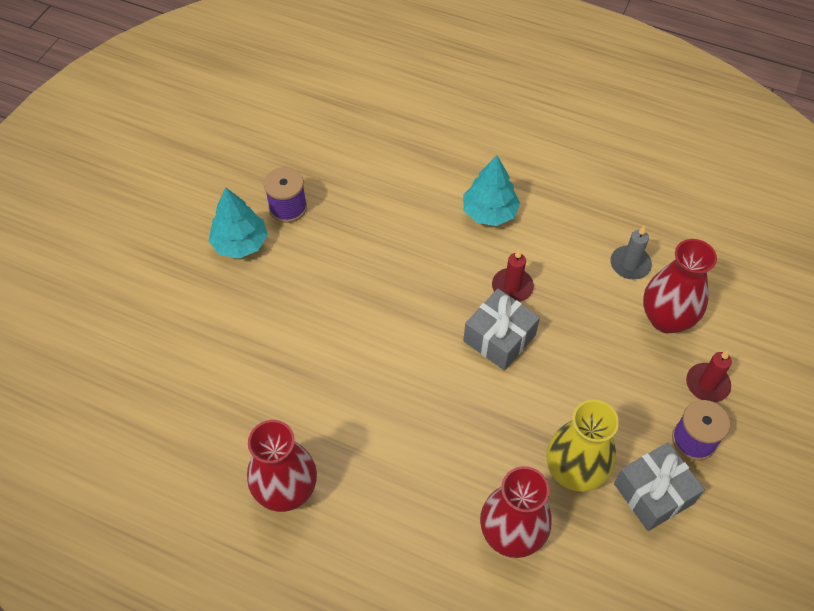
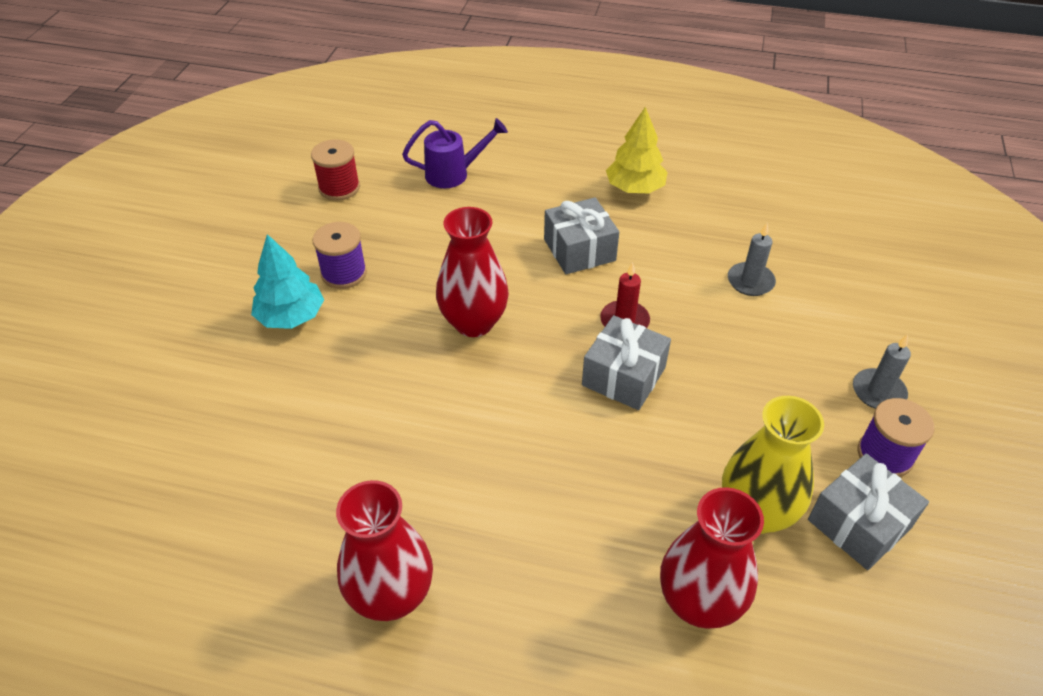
camera: 10 degrees left, 10 degrees down
turquoise tree [463,155,520,226] -> grey gift [544,197,619,274]
red vase [643,239,717,334] -> red vase moved to [436,207,509,337]
red candle [686,350,732,402] -> grey candle [853,334,911,409]
none -> red spool [311,139,360,201]
none -> purple watering can [402,118,508,188]
none -> yellow tree [606,107,668,193]

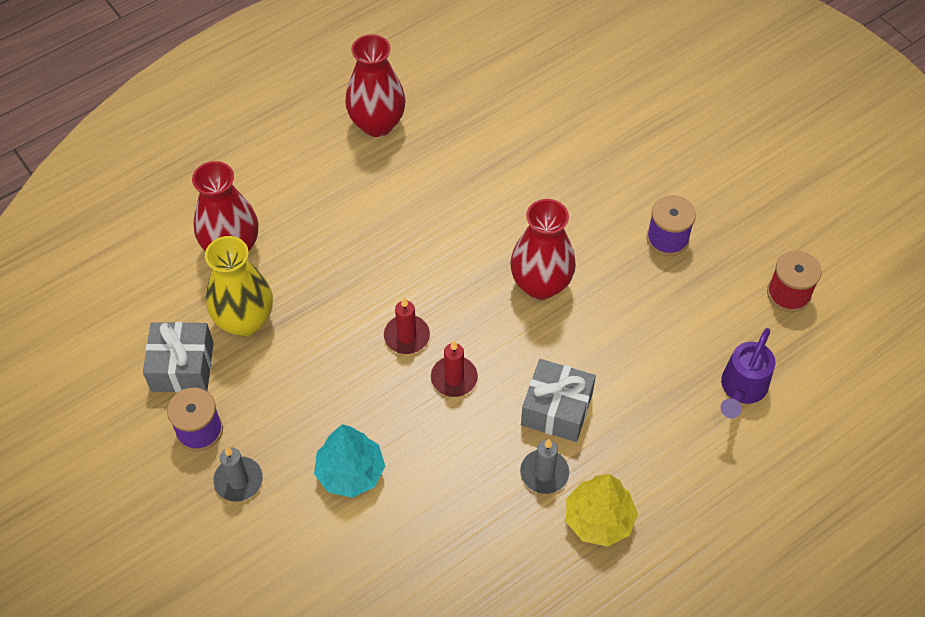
camera: 130 degrees right, 10 degrees up
turquoise tree [251,234,324,329] -> turquoise tree moved to [314,424,385,498]
grey gift [582,315,671,410] -> red candle [384,297,430,354]
grey candle [728,223,776,296] -> grey candle moved to [520,439,569,494]

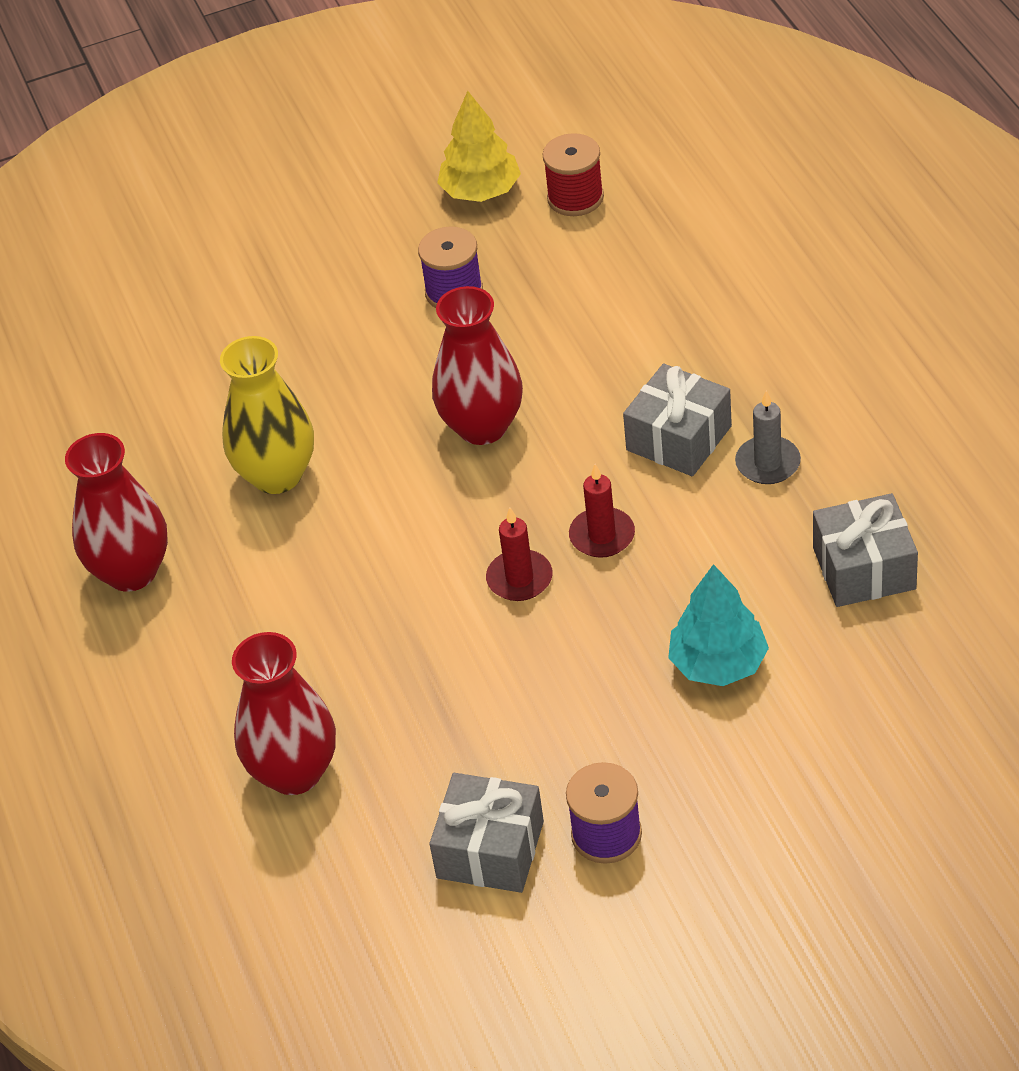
camera: 70 degrees left, 10 degrees down
yellow vase [205,236,273,336] -> yellow vase moved to [220,336,314,494]
grey candle [213,446,263,502] -> none
yellow tree [566,474,638,547] -> yellow tree moved to [437,91,521,202]
purple watering can [721,328,775,419] -> none
none -> grey gift [813,493,918,607]

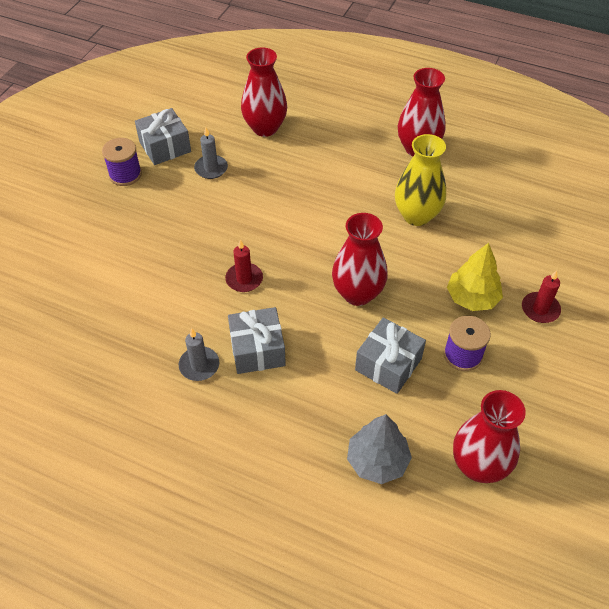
camera: 130 degrees right, 5 degrees up
yellow tree [437,91,521,202] -> yellow tree moved to [447,243,503,311]
red candle [486,508,553,601] -> red candle moved to [522,270,561,323]
red spool [543,133,604,216] -> red vase [453,390,526,483]
turquoise tree [668,564,769,686] -> none
grey gift [813,493,918,607] -> grey gift moved to [355,317,426,394]
none -> grey candle [194,127,228,179]
none -> grey tree [347,414,412,484]

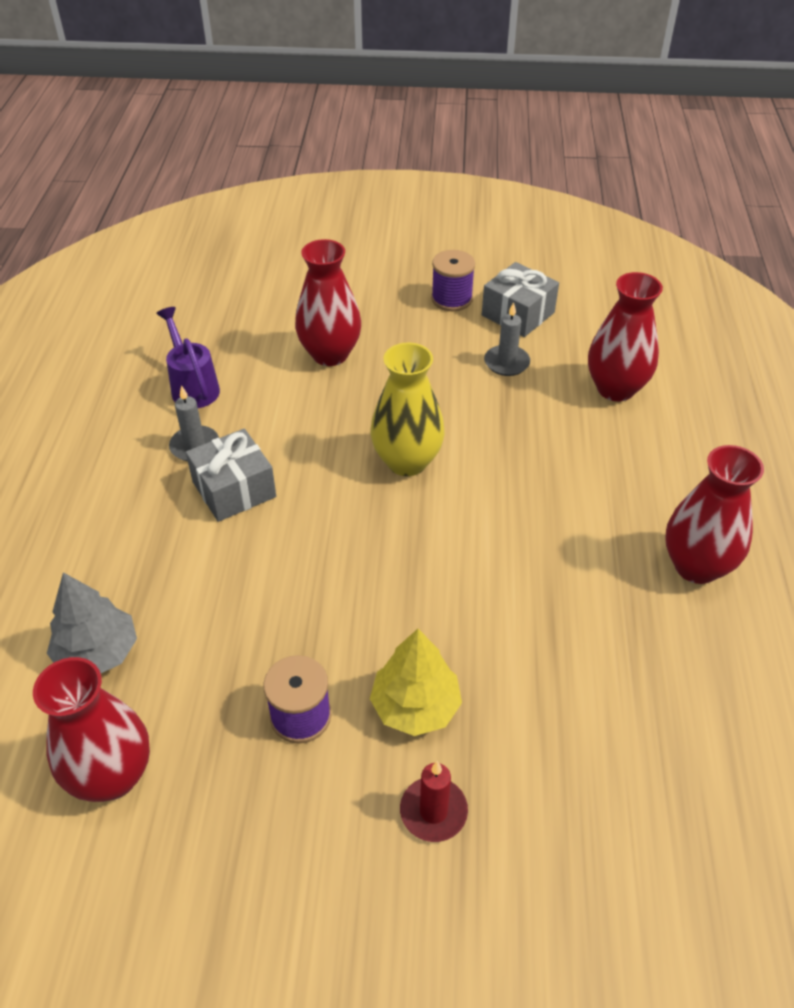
camera: 70 degrees right, 5 degrees down
red candle [225,239,263,292] -> none
red vase [332,213,388,306] -> red vase moved to [295,239,361,366]
grey gift [355,317,426,394] -> none
yellow vase [395,134,446,226] -> yellow vase moved to [371,343,445,476]
none -> purple watering can [156,307,220,408]

